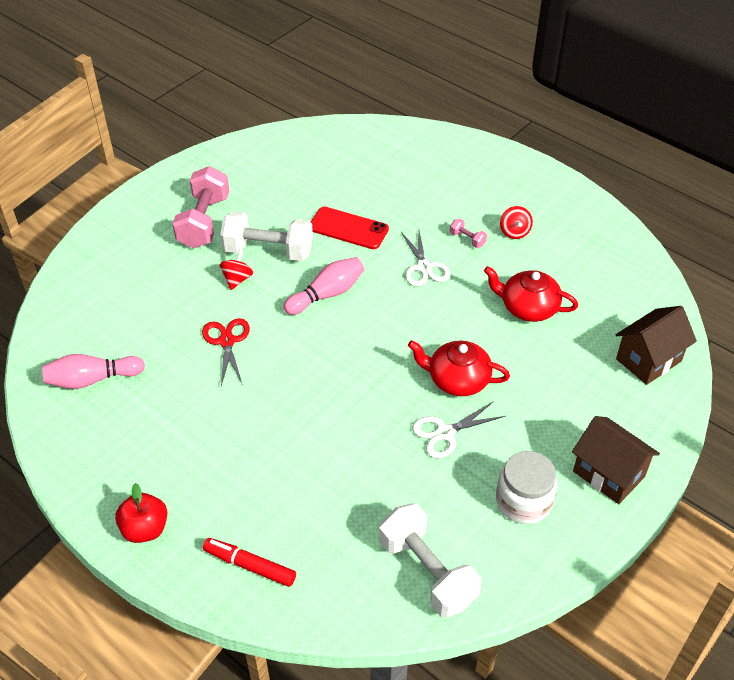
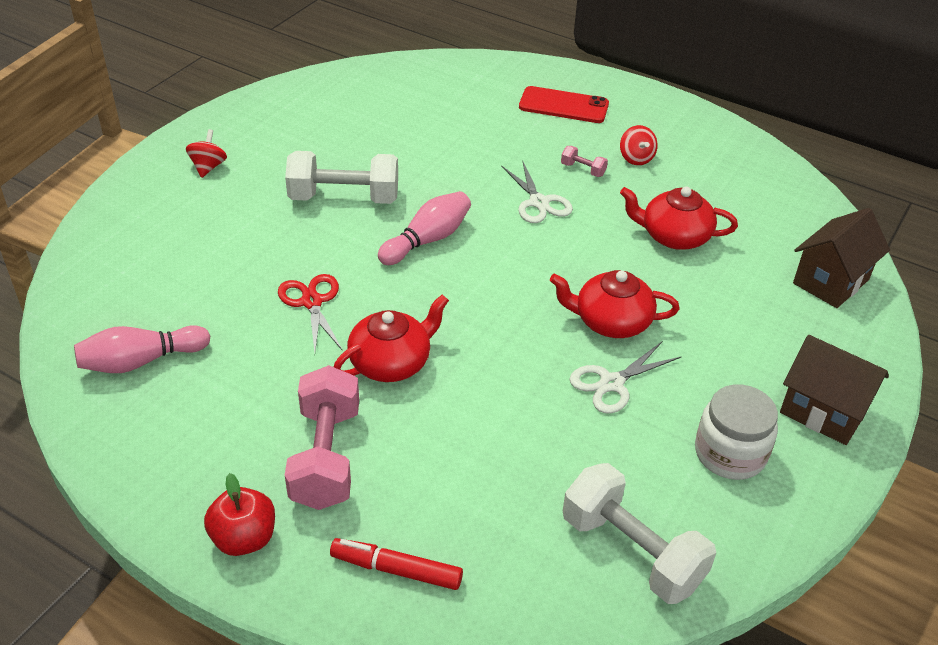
camera: 10 degrees left, 5 degrees down
pink dumbbell [172,166,229,248] -> pink dumbbell moved to [285,365,359,510]
red spinning top [220,249,253,290] -> red spinning top moved to [186,129,227,178]
red phone [311,206,389,249] -> red phone moved to [519,86,609,123]
none -> red teapot [334,294,449,382]

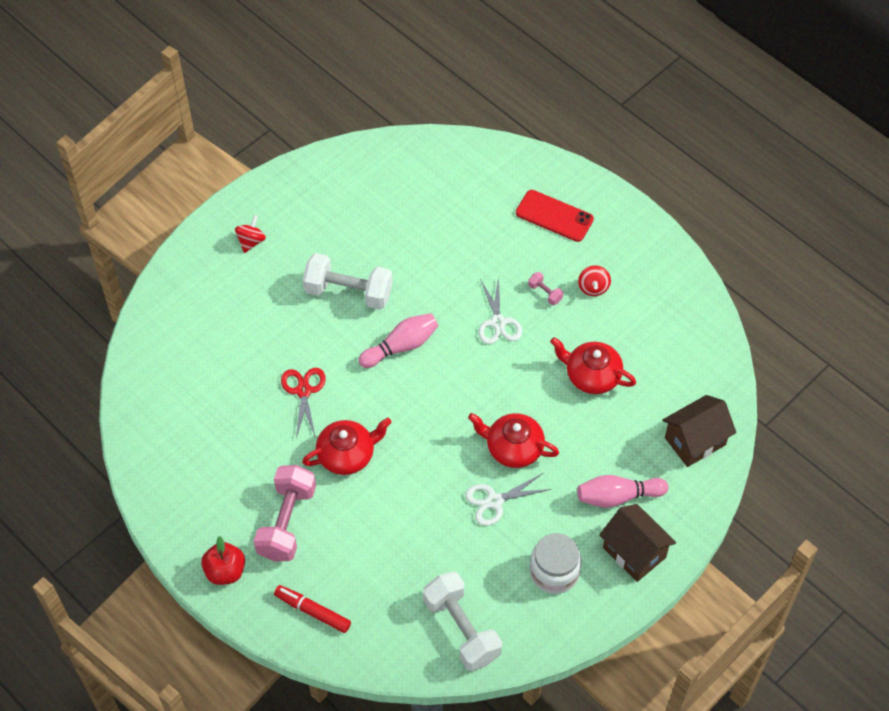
camera: 15 degrees right, 15 degrees up
pink bowling pin [74,325,210,373] -> pink bowling pin moved to [577,475,668,508]

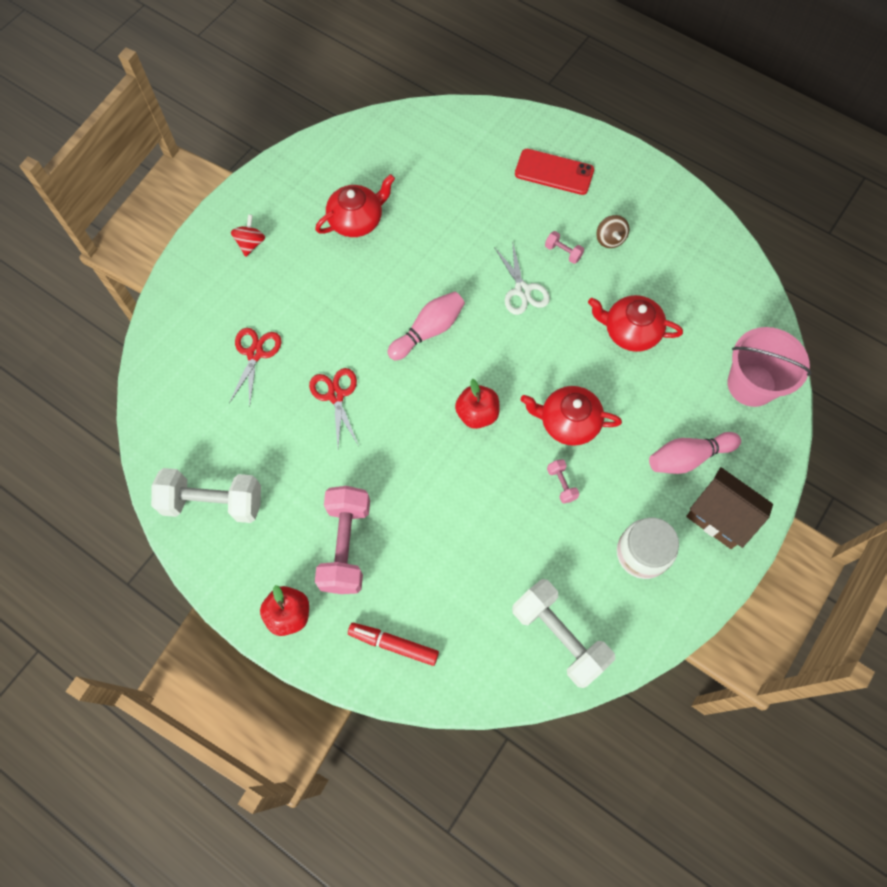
camera: 10 degrees left, 10 degrees up
red teapot [302,418,392,475] -> red teapot moved to [315,174,395,237]
white dumbbell [303,253,393,310] -> white dumbbell moved to [151,468,261,523]
white scissors [465,473,552,526] -> pink dumbbell [547,459,580,503]
red spinning top [578,265,611,296] -> brown spinning top [596,215,630,248]
brown house [662,395,736,467] -> pink bucket [727,327,811,407]
none -> red scissors [229,328,282,407]
none -> red apple [455,379,500,429]

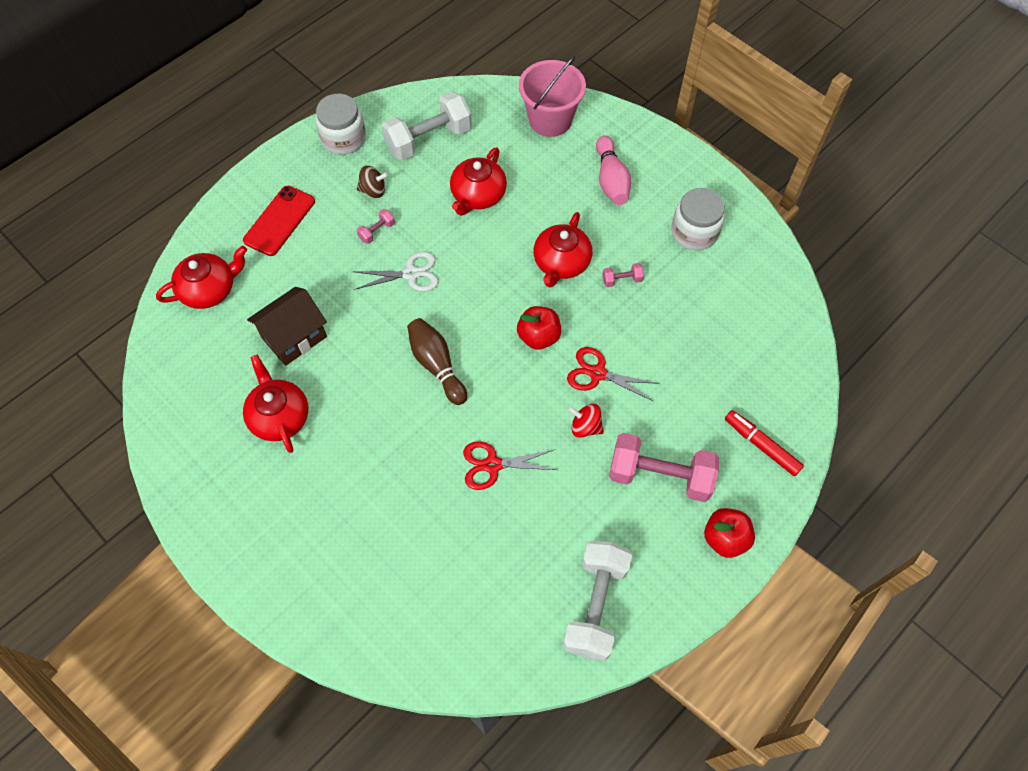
camera: 80 degrees left, 5 degrees down
red scissors [229,328,282,407] -> red scissors moved to [567,347,660,401]
red spinning top [231,214,265,257] -> red spinning top moved to [568,404,604,438]
red marker [348,623,439,666] -> red marker turned 105 degrees clockwise [725,410,804,476]
pink bowling pin [388,291,465,360] -> brown bowling pin [407,318,467,405]
white dumbbell [512,579,615,688] -> white dumbbell moved to [381,91,472,161]
brown house [686,467,773,549] -> brown house moved to [247,287,327,366]
none -> red teapot [156,246,247,309]
none -> white jar [316,94,366,155]

